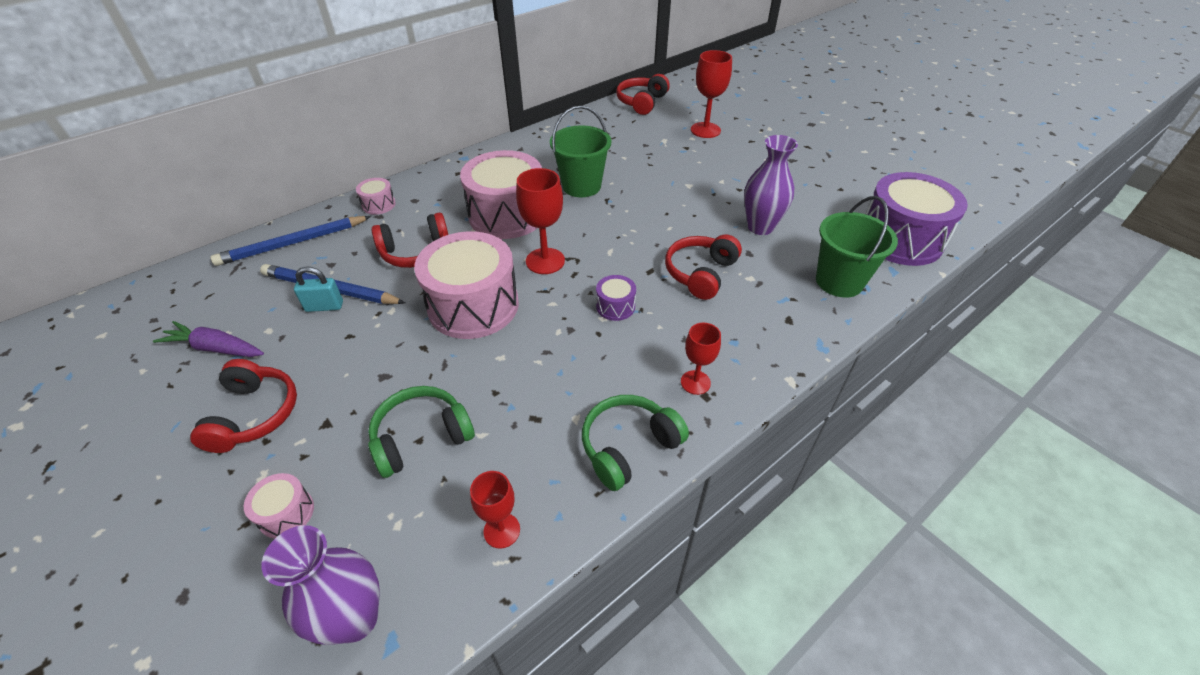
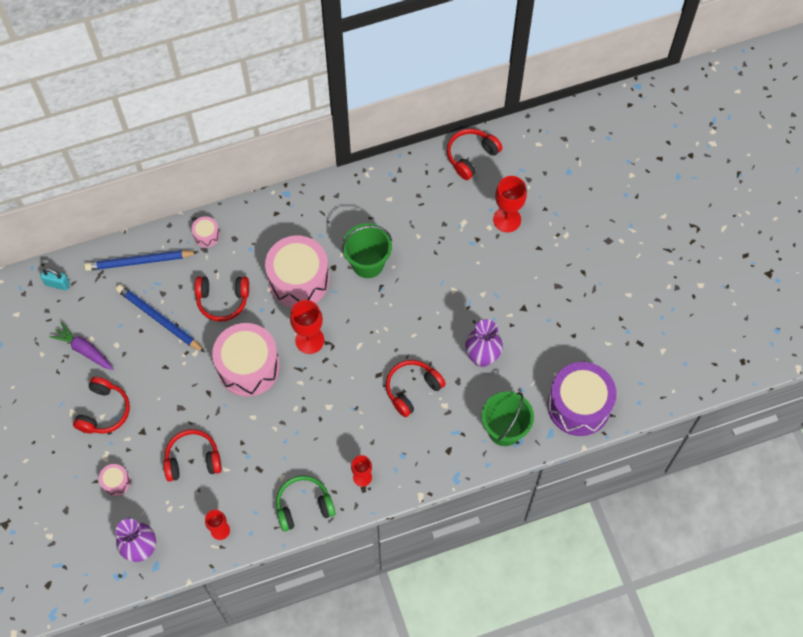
camera: 20 degrees right, 20 degrees up
turquoise padlock [294,266,343,312] -> turquoise padlock moved to [40,268,70,291]
green headphones [368,386,475,478] -> red headphones [163,429,222,482]
purple drum [596,275,636,321] -> none

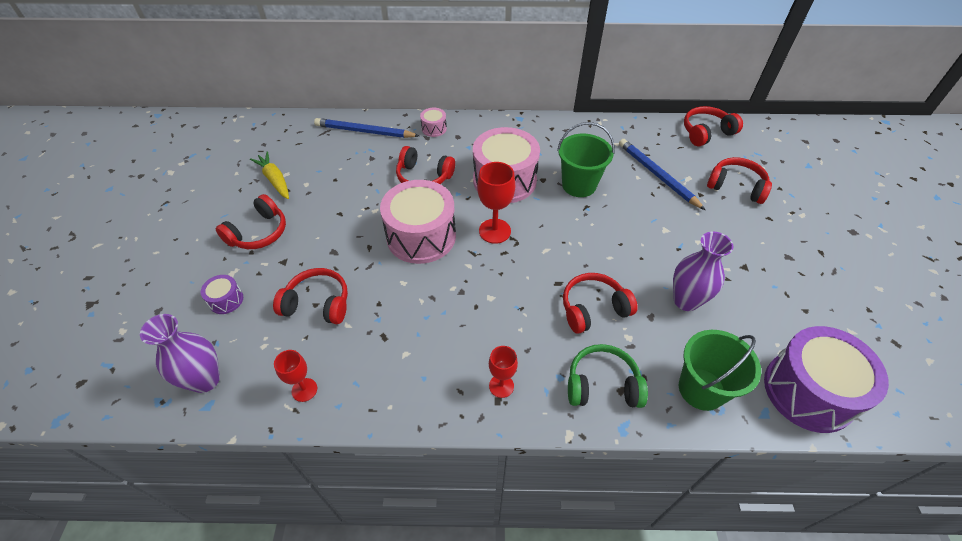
camera: 20 degrees right, 15 degrees down
turquoise padlock [40,268,70,291] -> none
purple carrot [50,322,113,370] -> yellow carrot [250,152,289,199]
pink drum [99,464,130,496] -> purple drum [201,275,243,314]
blue pencil [116,284,205,352] -> blue pencil moved to [619,139,705,210]
green headphones [276,475,336,531] -> green headphones moved to [568,344,648,408]
red goblet [493,176,527,232] -> red headphones [707,157,772,204]

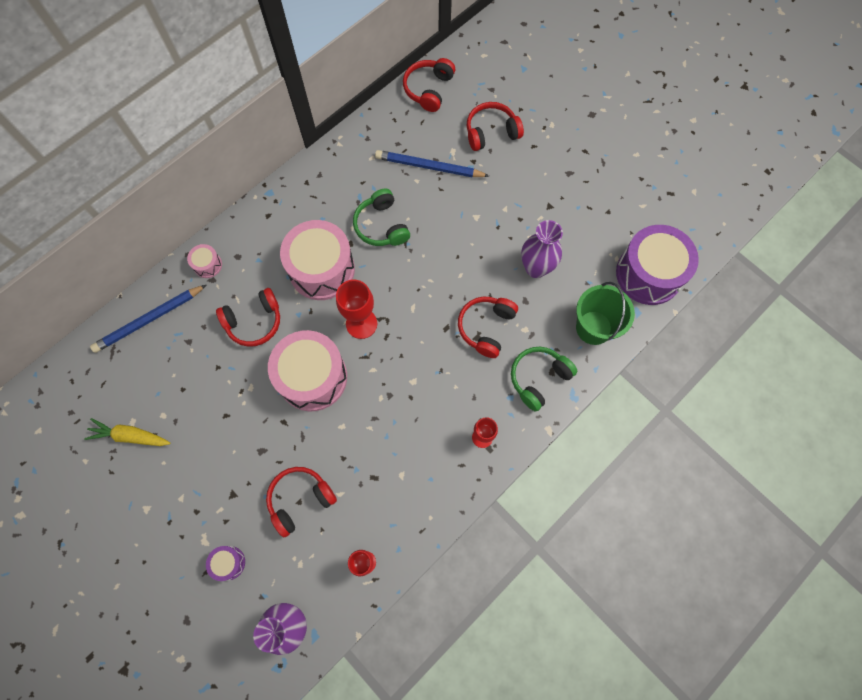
camera: 45 degrees left, 20 degrees up
red headphones [216,194,286,249] -> none
green bucket [557,122,615,197] -> green headphones [353,188,410,246]

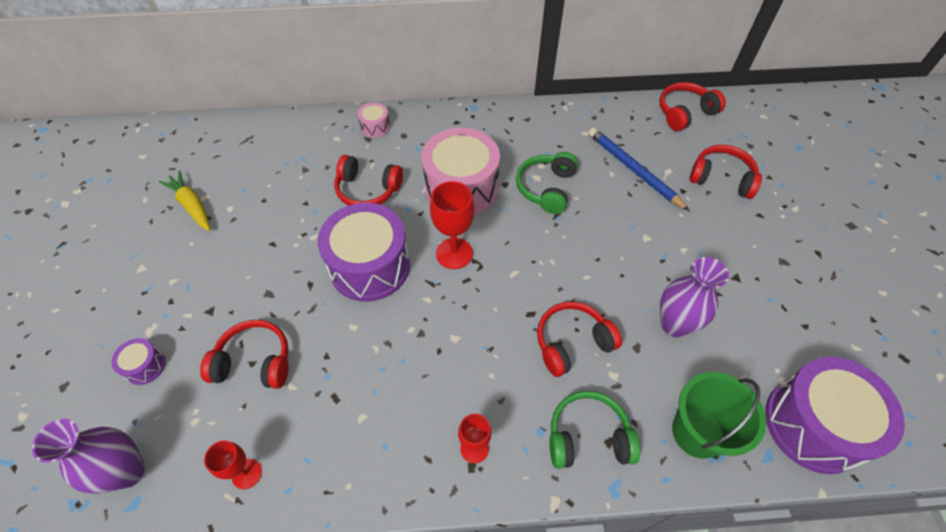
camera: 40 degrees right, 15 degrees down
blue pencil [90,285,206,353] -> none
pink drum [268,330,347,411] -> purple drum [318,203,410,302]

